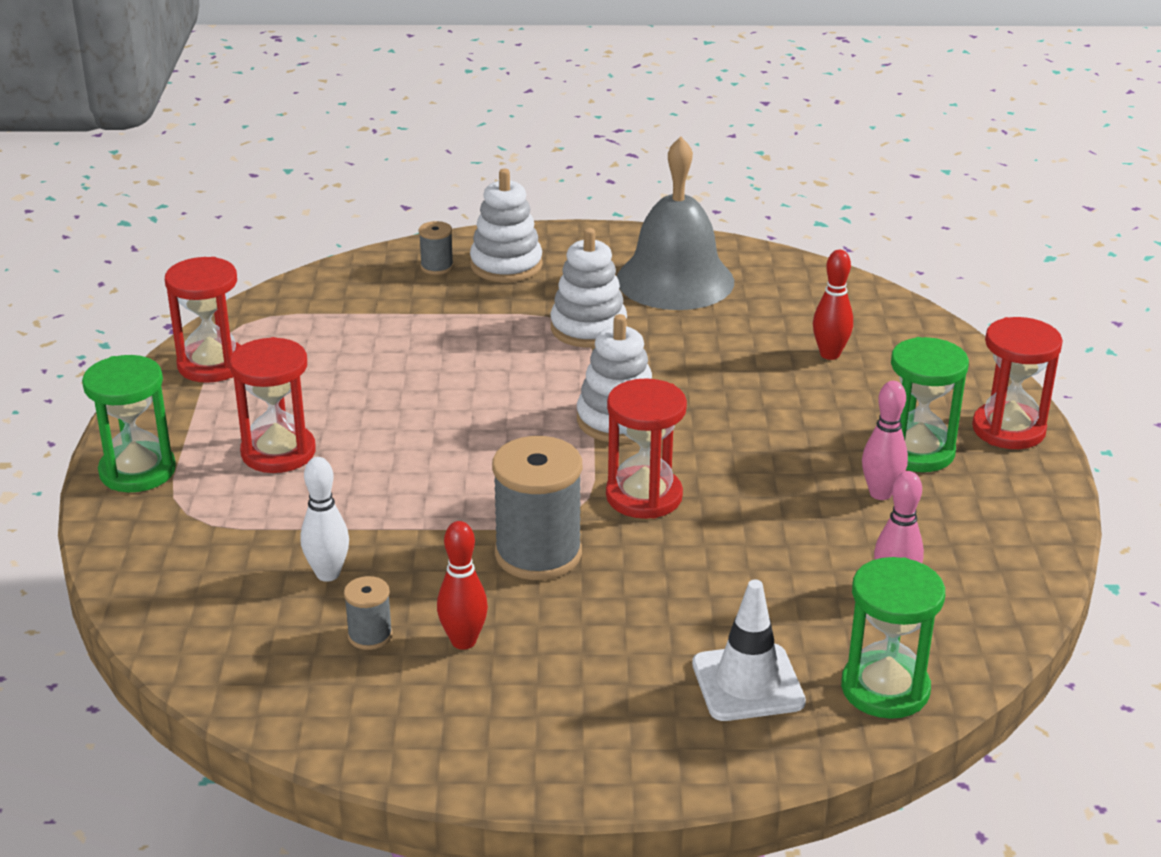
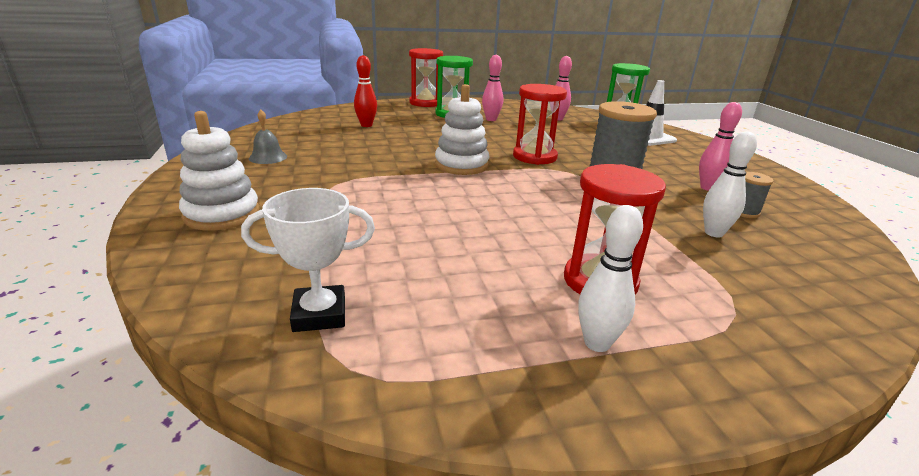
camera: 105 degrees left, 5 degrees down
green hourglass [82,355,176,492] -> none
red hourglass [165,257,241,383] -> none
grey spool [419,221,454,275] -> none
red bowling pin [437,521,488,650] -> pink bowling pin [699,102,742,191]
white stacking toy [550,228,627,348] -> none
grey bell [617,137,734,310] -> grey bell [249,109,287,164], size x0.41
none -> white trophy [241,188,375,332]
none -> white bowling pin [578,205,643,352]

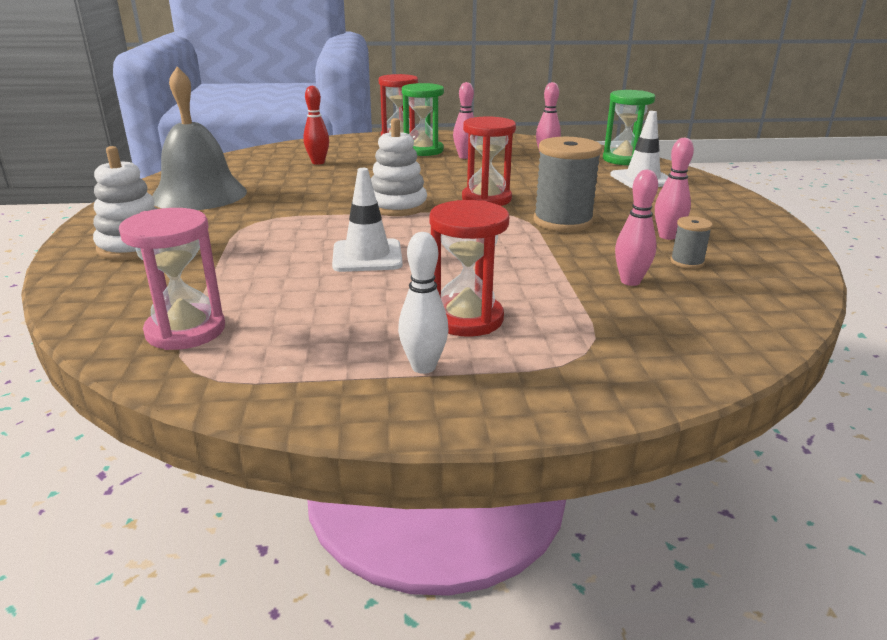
camera: 10 degrees right, 0 degrees up
white trophy [241,188,375,332] -> pink hourglass [119,208,225,350]
grey bell [249,109,287,164] -> grey bell [152,67,247,210], size x2.41
white bowling pin [703,131,757,238] -> pink bowling pin [615,170,658,286]
none -> white traffic cone [332,168,403,272]

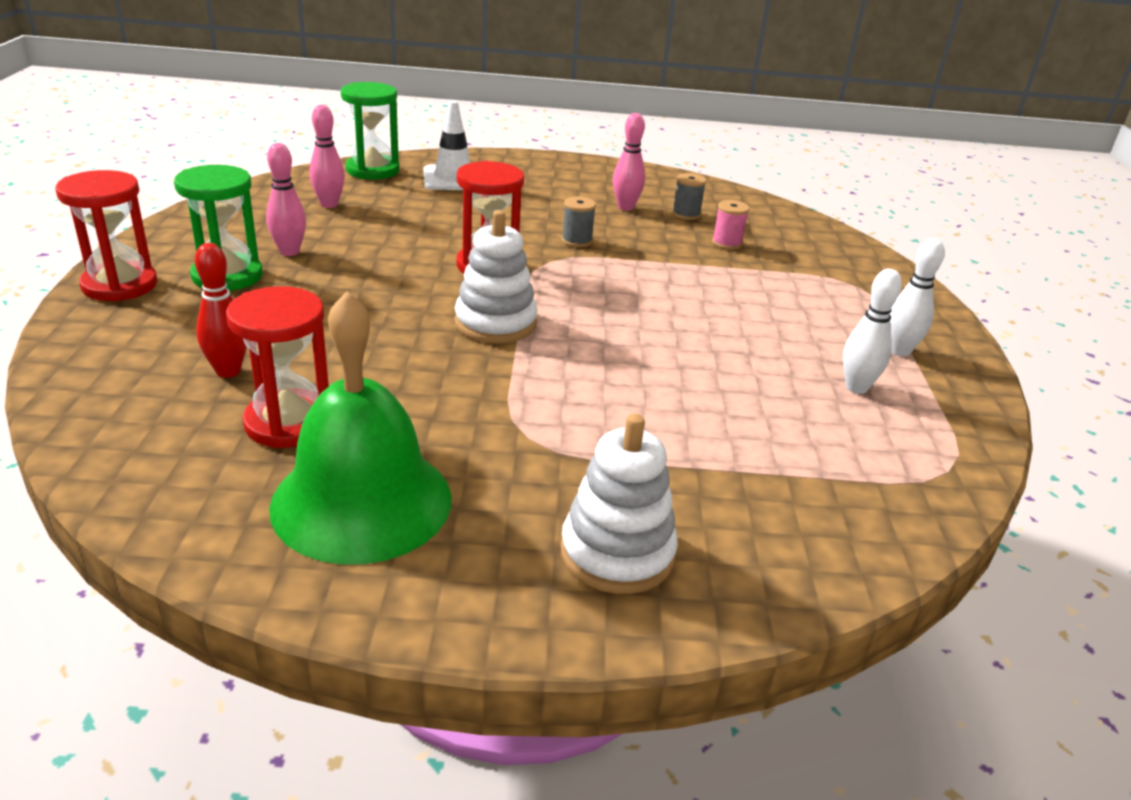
camera: 85 degrees left, 5 degrees up
pink hourglass [119,208,225,350] -> none
grey bell [152,67,247,210] -> green bell [269,291,452,565]
white traffic cone [332,168,403,272] -> none
red hourglass [430,200,509,337] -> red hourglass moved to [226,286,329,448]
grey spool [534,137,602,232] -> grey spool [562,196,596,247], size x0.48
pink bowling pin [615,170,658,286] -> pink spool [712,200,750,250]
none -> white bowling pin [843,269,902,394]

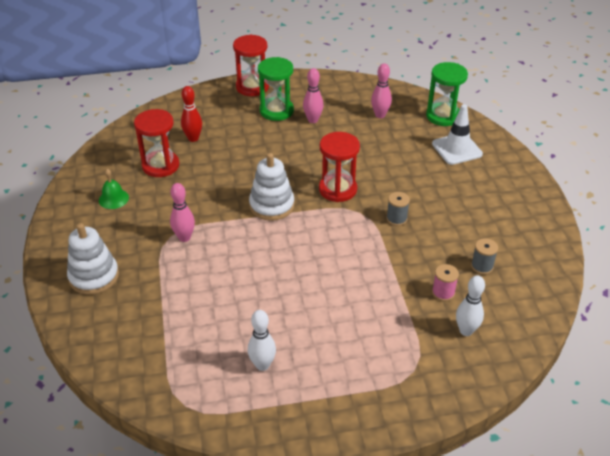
camera: 80 degrees right, 10 degrees up
green bell [269,291,452,565] -> green bell [99,169,129,209], size x0.41
pink bowling pin [613,113,645,211] -> pink bowling pin moved to [170,183,195,242]
white bowling pin [889,238,945,357] -> white bowling pin moved to [456,275,485,336]

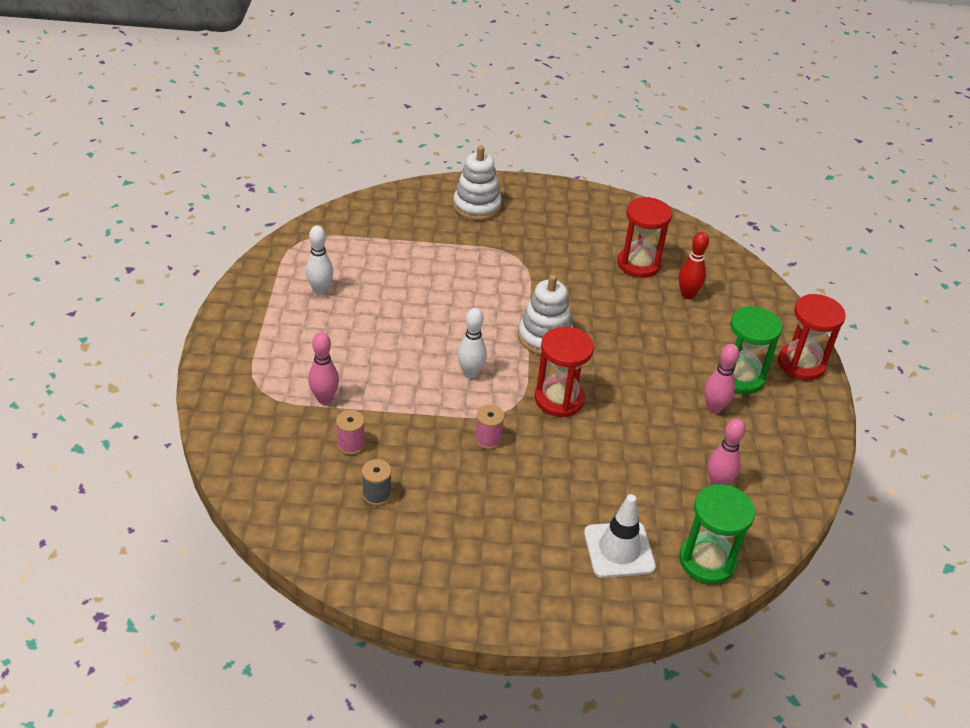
camera: 100 degrees right, 0 degrees up
green bell [99,169,129,209] -> none
pink bowling pin [170,183,195,242] -> pink bowling pin moved to [308,332,339,404]
grey spool [386,192,410,226] -> pink spool [475,405,505,449]
white bowling pin [456,275,485,336] -> white bowling pin moved to [458,308,487,379]

